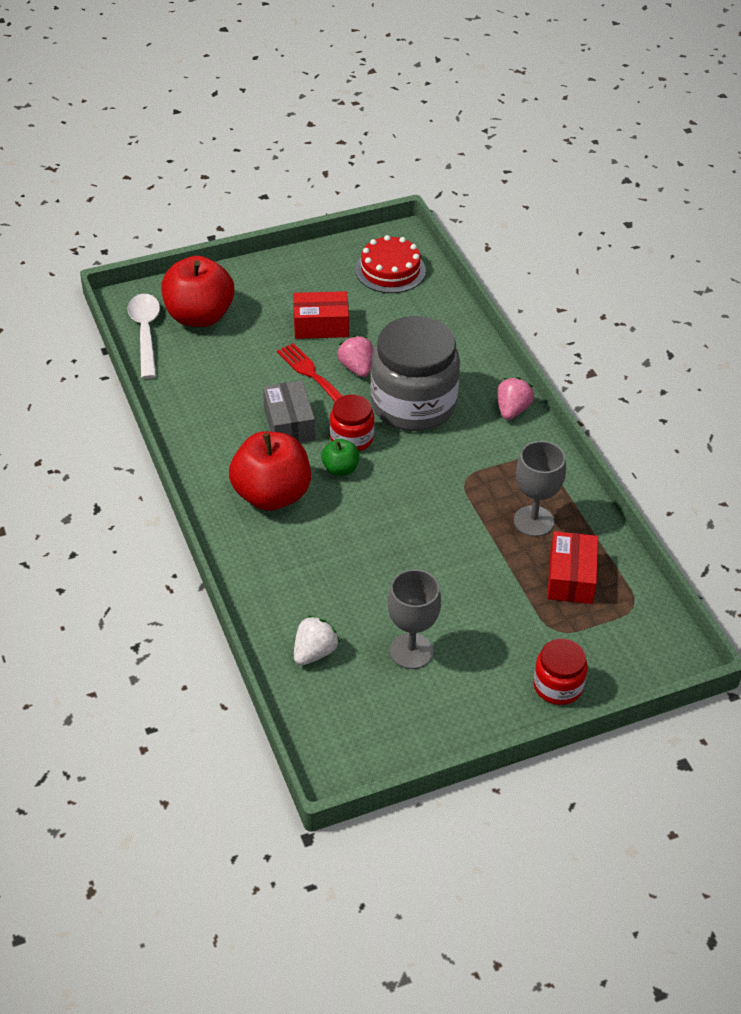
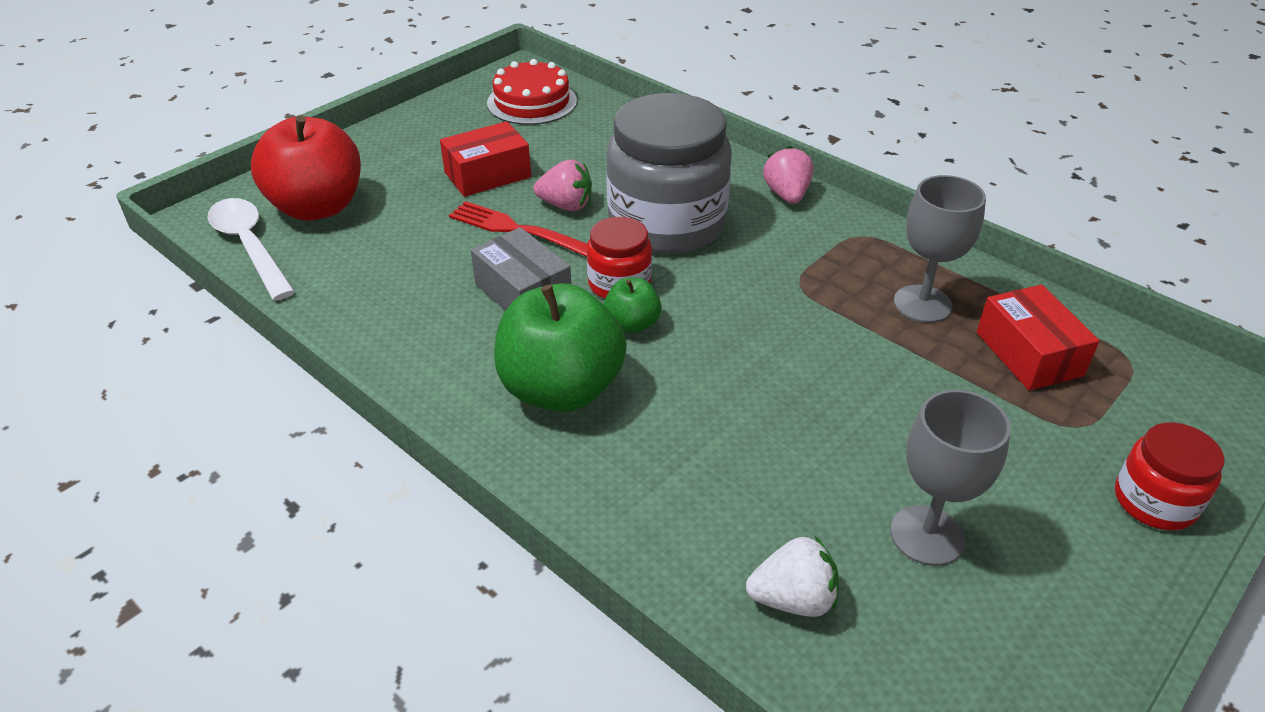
camera: 25 degrees left, 5 degrees down
red apple [229,431,311,511] -> green apple [494,283,627,412]
white strawberry [294,616,340,665] -> white strawberry turned 75 degrees clockwise [746,536,839,617]
pink strawberry [338,335,373,377] -> pink strawberry turned 150 degrees clockwise [533,159,592,211]

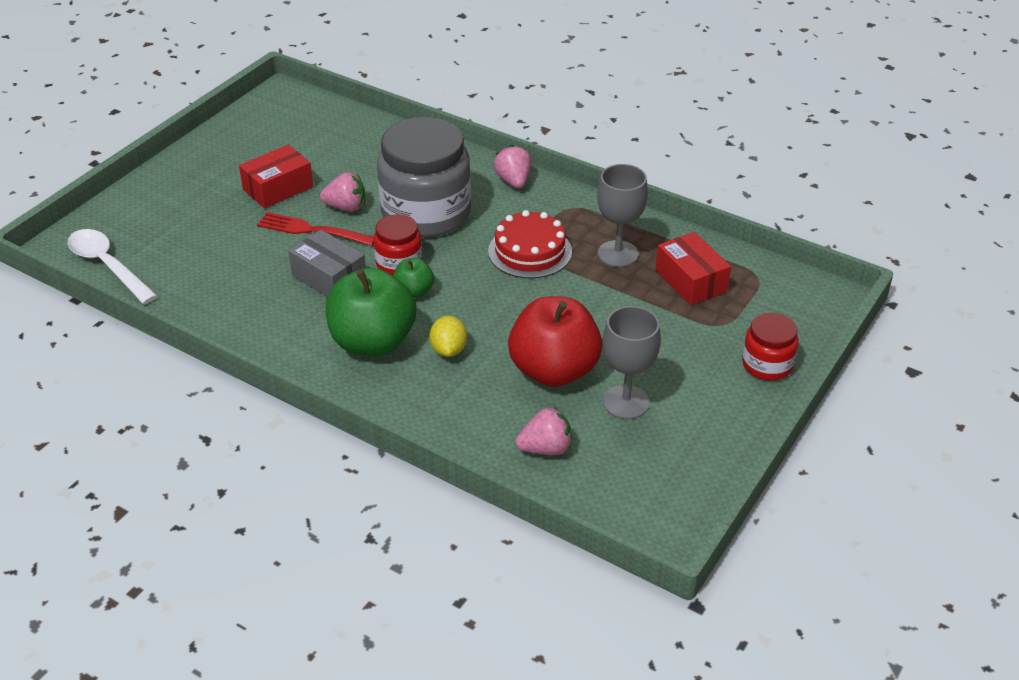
camera: 10 degrees left, 0 degrees up
red apple [251,115,361,221] -> red apple moved to [508,296,602,387]
red cake [487,59,577,125] -> red cake moved to [488,210,572,279]
white strawberry [746,536,839,617] -> pink strawberry [515,407,572,455]
none -> yellow lemon [429,316,467,357]

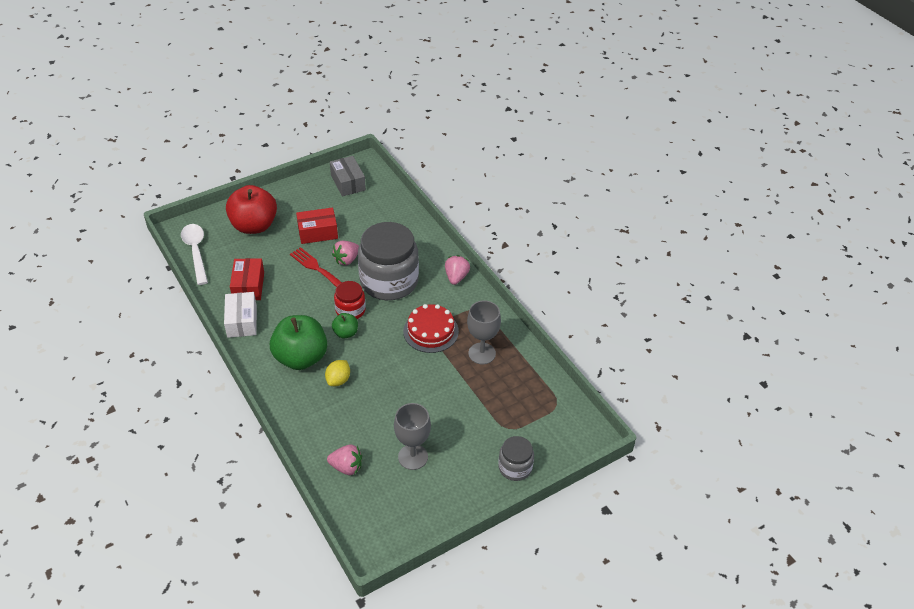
camera: 25 degrees right, 5 degrees up
grey box [288,230,366,296] -> grey box moved to [330,156,366,196]
pink strawberry [320,172,365,212] -> pink strawberry turned 105 degrees clockwise [332,241,359,265]
red apple [508,296,602,387] -> red apple moved to [226,185,277,234]
red box [655,232,731,305] -> red box moved to [230,258,264,300]
red jar [742,313,799,380] -> grey jar [498,436,534,481]
none -> white box [224,292,257,338]

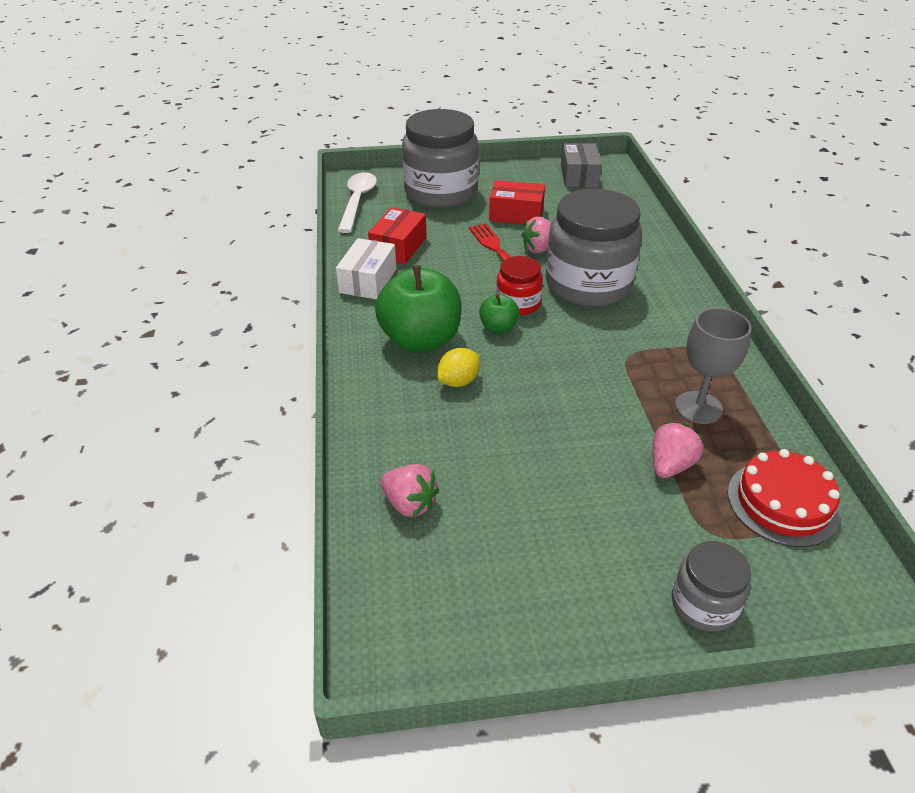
camera: 25 degrees right, 5 degrees down
red apple [226,185,277,234] -> grey jar [402,109,479,208]
grey goblet [394,403,431,470] -> none
red cake [403,304,459,353] -> red cake moved to [727,449,841,547]
pink strawberry [445,255,470,285] -> pink strawberry moved to [652,422,703,478]

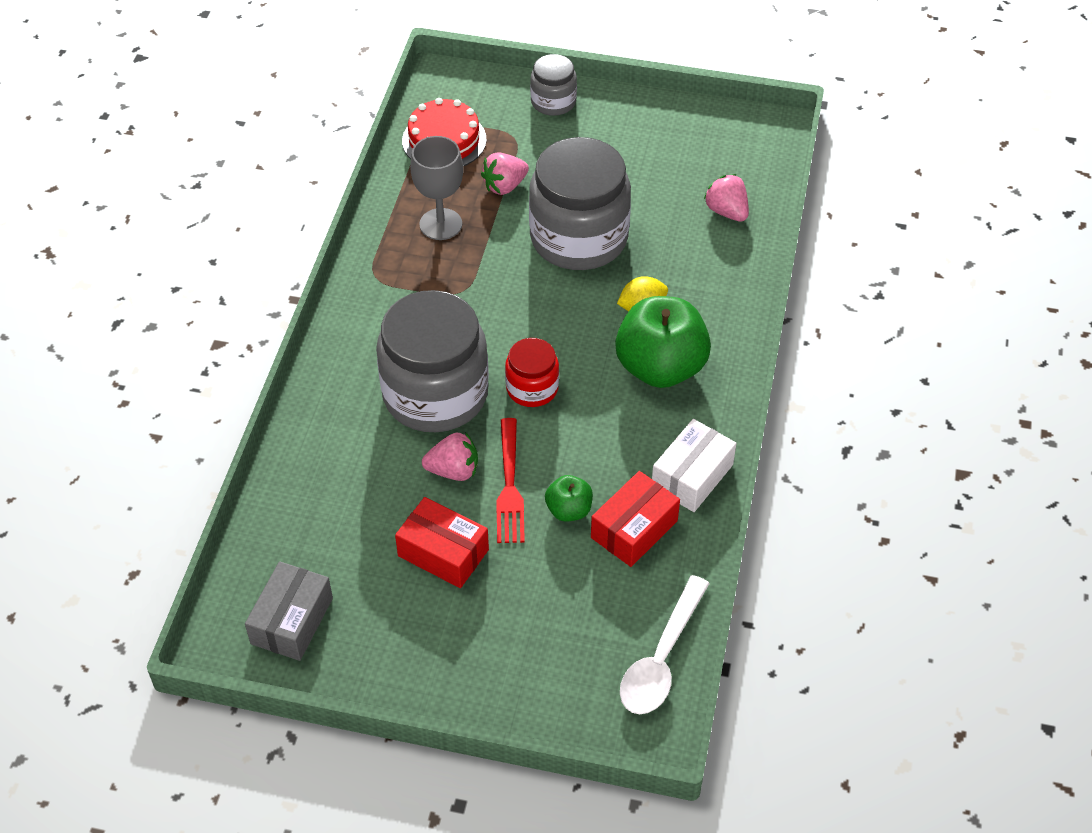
camera: 160 degrees left, 10 degrees up
grey jar [402,109,479,208] -> grey jar moved to [529,137,631,270]
green apple [479,294,519,333] -> green apple moved to [545,475,593,522]

